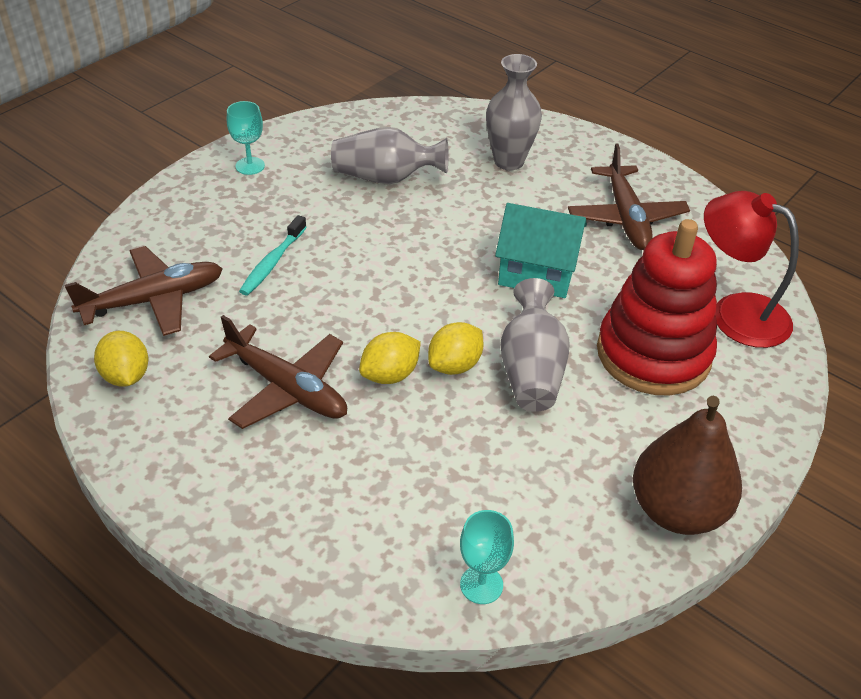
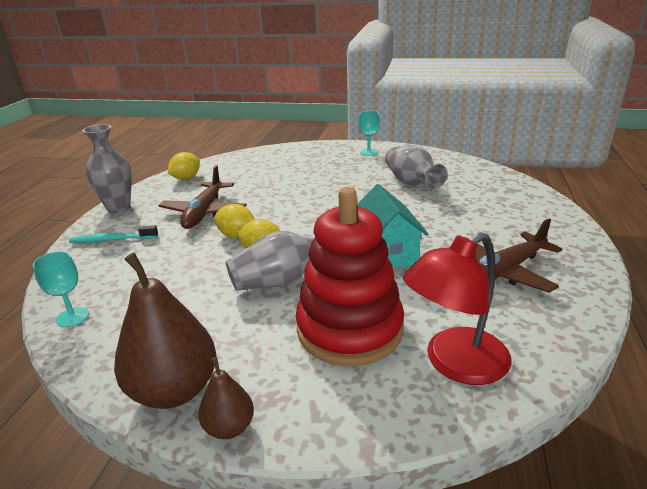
camera: 65 degrees right, 15 degrees down
brown plane [65,246,223,336] -> none
turquoise toothbrush [239,215,307,295] -> turquoise toothbrush moved to [69,225,158,243]
grey vase [486,54,542,170] -> grey vase moved to [83,124,132,213]
red lamp [704,191,799,348] -> red lamp turned 135 degrees counterclockwise [403,232,511,385]
none -> brown pear [198,357,254,439]

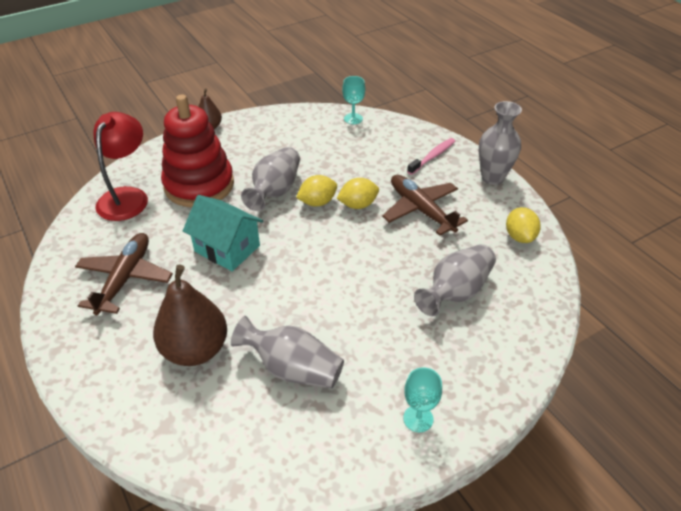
camera: 135 degrees right, 15 degrees up
turquoise toothbrush [69,225,158,243] -> pink toothbrush [407,138,455,175]
brown pear [114,253,216,409] -> brown pear moved to [153,265,227,366]
none -> grey vase [414,244,496,316]

